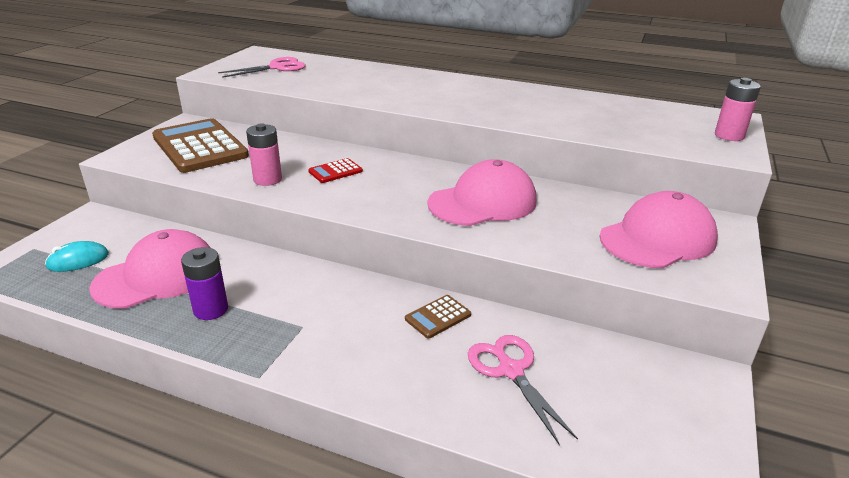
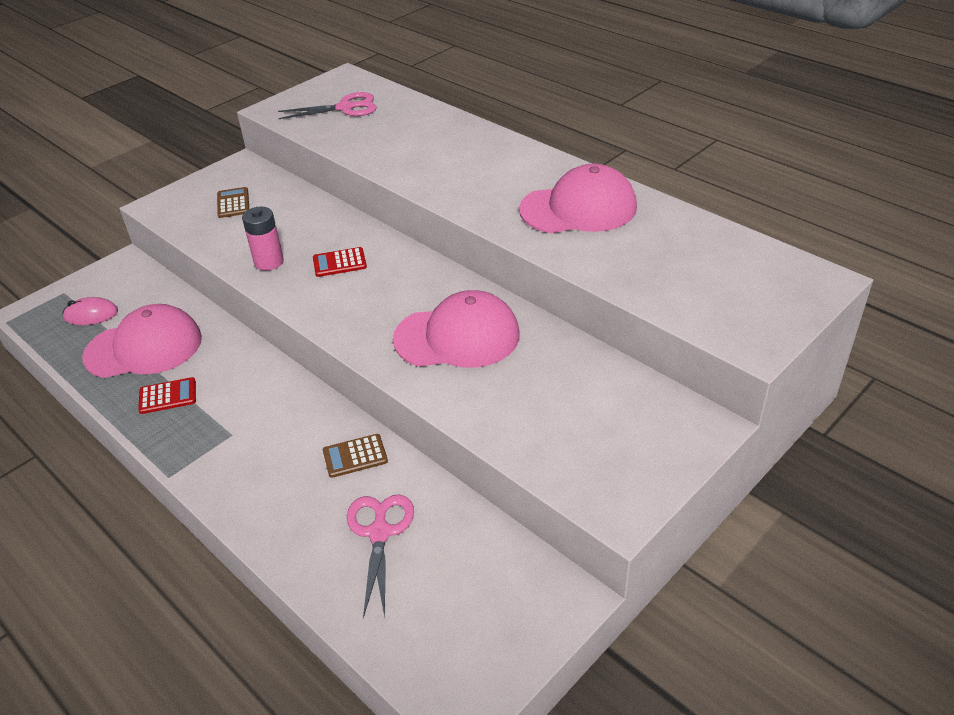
camera: 25 degrees right, 10 degrees up
turquoise mouse [45,241,109,272] -> pink mouse [63,297,118,325]
brown calculator [152,118,249,173] -> brown calculator [217,187,249,218], size x0.43
purple battery [181,247,228,320] -> red calculator [138,377,196,414]
pink cap [599,191,718,268] -> pink cap moved to [519,163,637,233]
pink battery [715,78,761,141] -> none

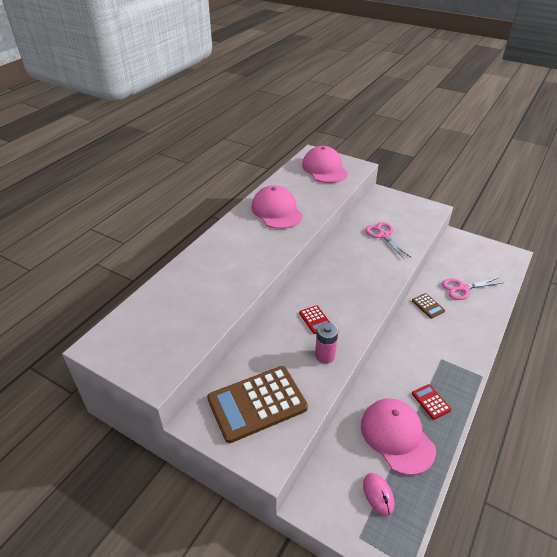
camera: 105 degrees left, 0 degrees up
brown calculator [217,187,249,218] -> brown calculator [207,366,308,443], size x2.31
pink scissors [278,92,377,119] -> pink scissors moved to [365,222,410,259]
pink cap [393,290,520,368] -> pink cap moved to [302,146,348,183]

